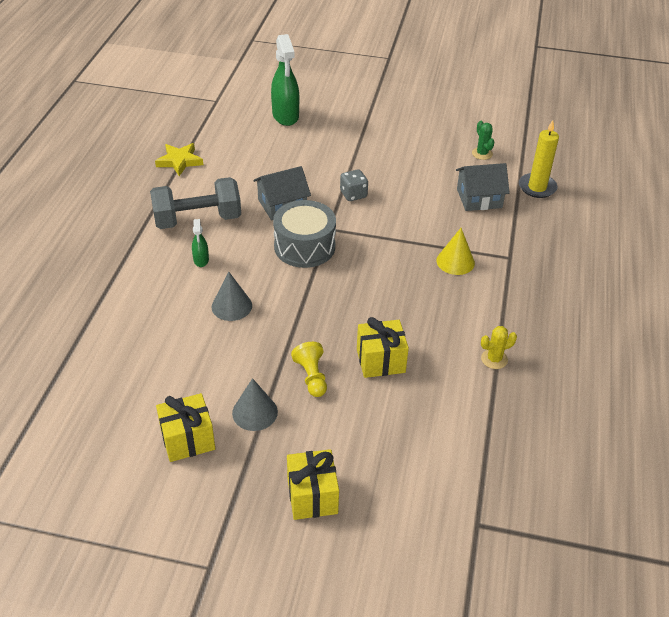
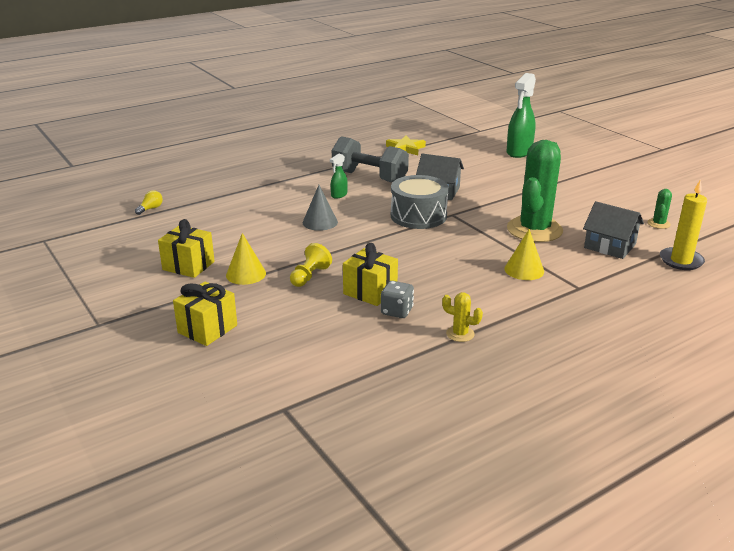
camera: 45 degrees right, 15 degrees down
grey cone [232,378,278,431] -> yellow cone [226,233,266,285]
grey dice [340,169,368,201] -> grey dice moved to [381,281,414,318]
none -> yellow light bulb [135,190,163,215]
none -> green cactus [507,140,563,242]

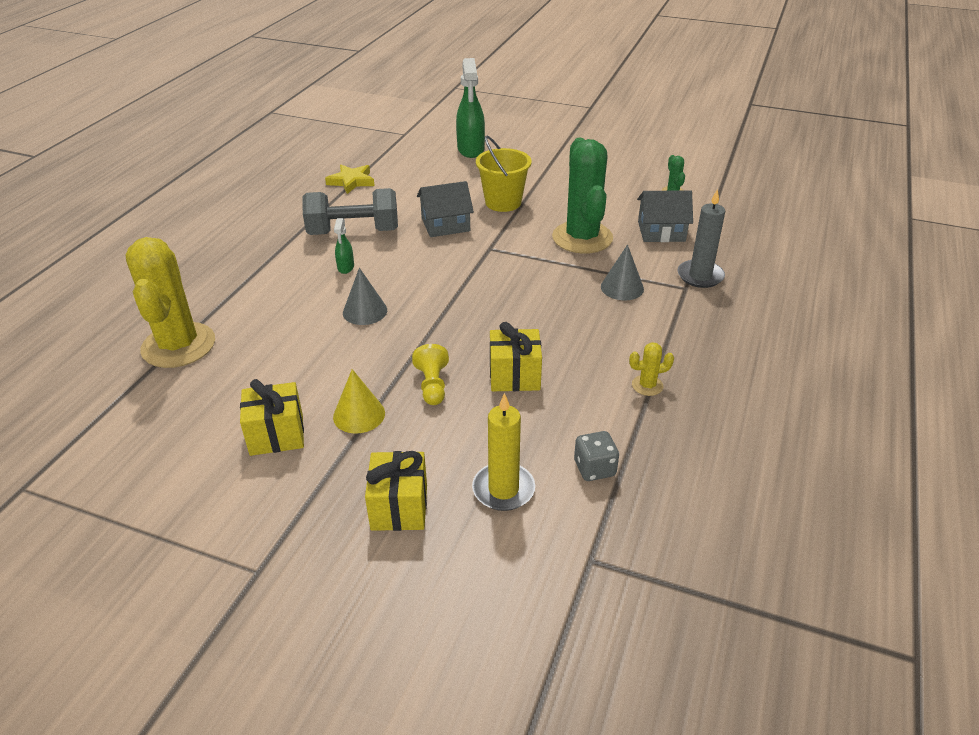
camera: 35 degrees left, 10 degrees up
yellow light bulb [135,190,163,215] -> none
grey dice [381,281,414,318] -> grey dice moved to [574,431,619,481]
grey drum [391,175,449,229] -> none
yellow cone [504,229,544,280] -> grey cone [601,245,644,300]
yellow candle [660,179,707,270] -> yellow candle moved to [472,393,535,511]
none -> yellow cactus [126,237,215,368]
none -> yellow bucket [476,136,532,212]
none -> grey candle [677,189,725,288]

